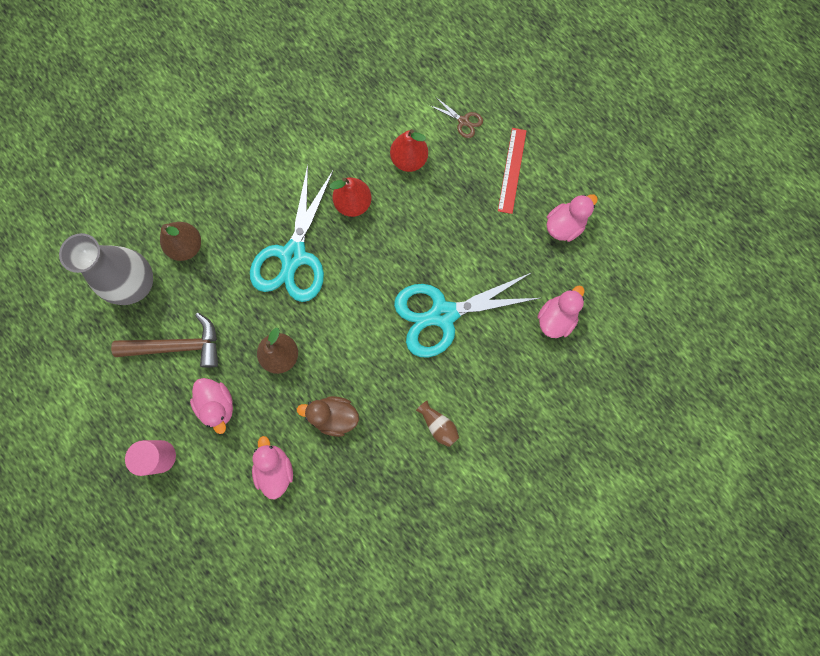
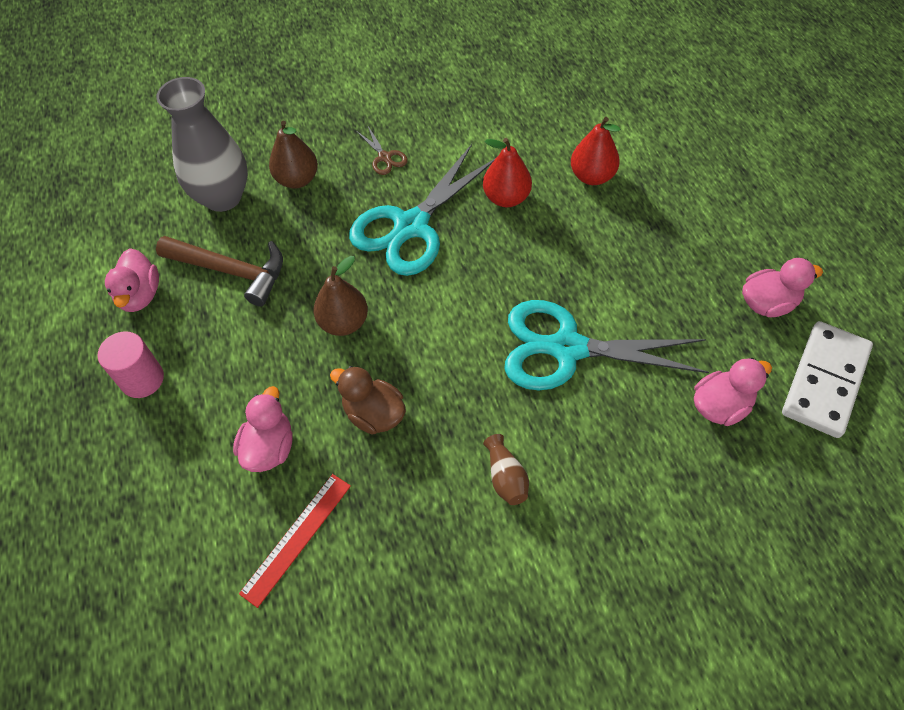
camera: 25 degrees right, 20 degrees down
pink duck [190,378,233,434] -> pink duck moved to [105,248,159,312]
brown scissors [429,97,483,138] -> brown scissors moved to [356,126,408,175]
red ruler [498,128,527,214] -> red ruler moved to [239,474,351,608]
none -> white domino [782,321,873,438]

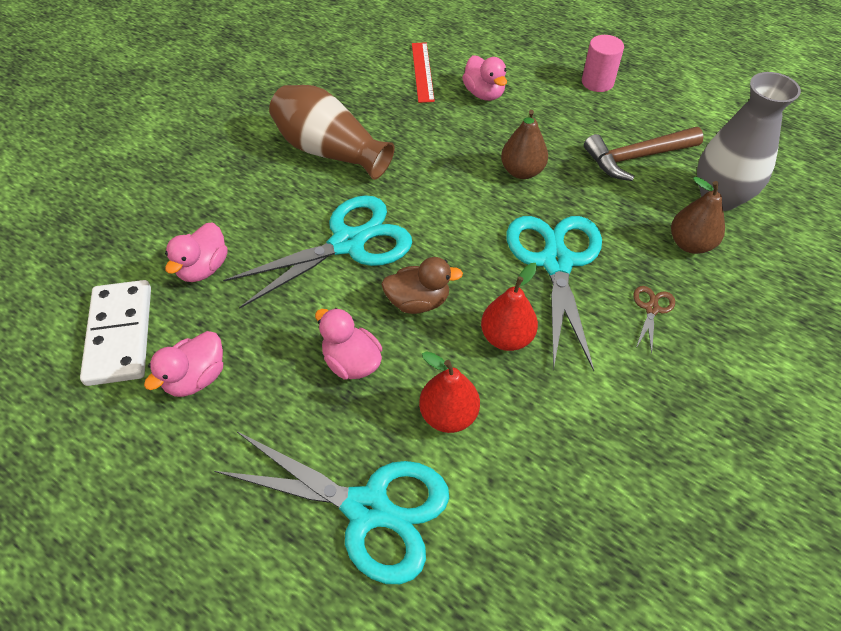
camera: 140 degrees right, 5 degrees down
pink duck [105,248,159,312] -> pink duck moved to [315,308,382,380]
brown duck [330,366,406,435] -> brown duck moved to [381,257,463,314]
brown scissors [356,126,408,175] -> brown scissors turned 90 degrees clockwise [633,286,675,353]
brown vase [483,434,529,505] -> brown vase [269,85,395,180], size x2.35
none -> turquoise scissors [214,432,449,584]

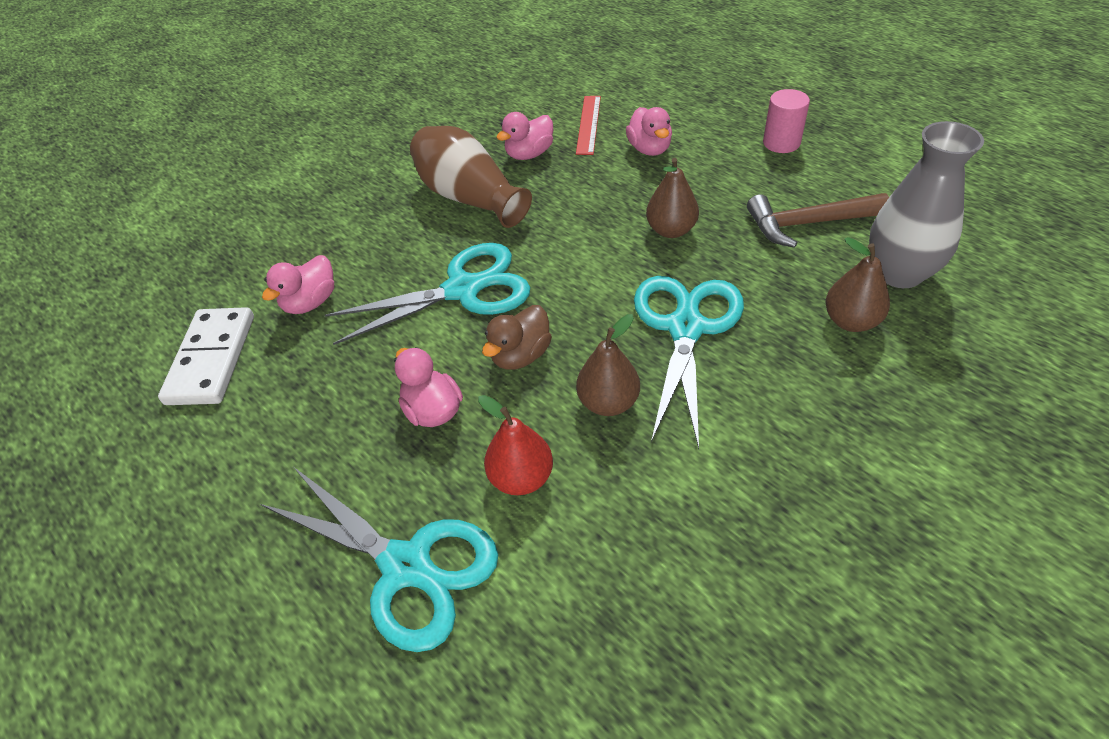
camera: 15 degrees right, 5 degrees down
pink duck [144,331,223,397] -> pink duck moved to [496,112,553,160]
brown duck [381,257,463,314] -> brown duck turned 120 degrees clockwise [482,305,552,370]
red pear [481,263,538,351] -> brown pear [576,314,640,416]
brown scissors [633,286,675,353] -> none

